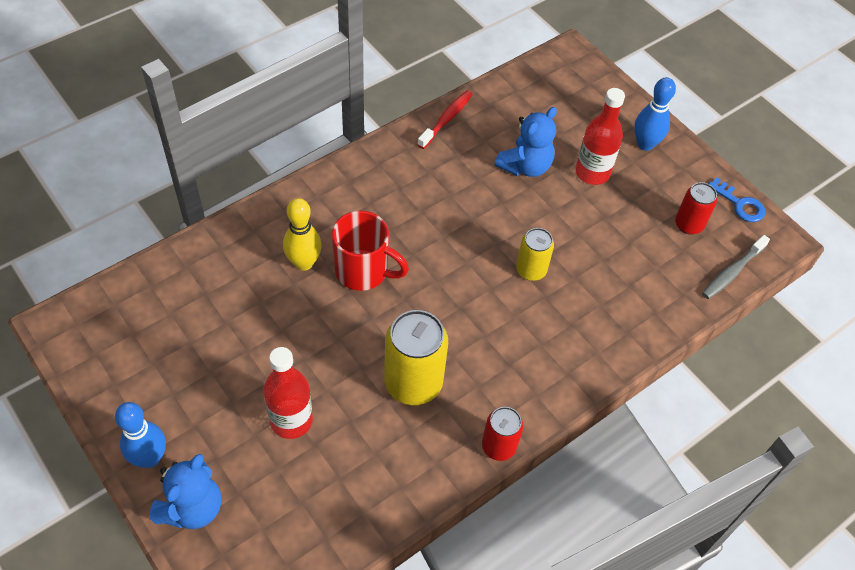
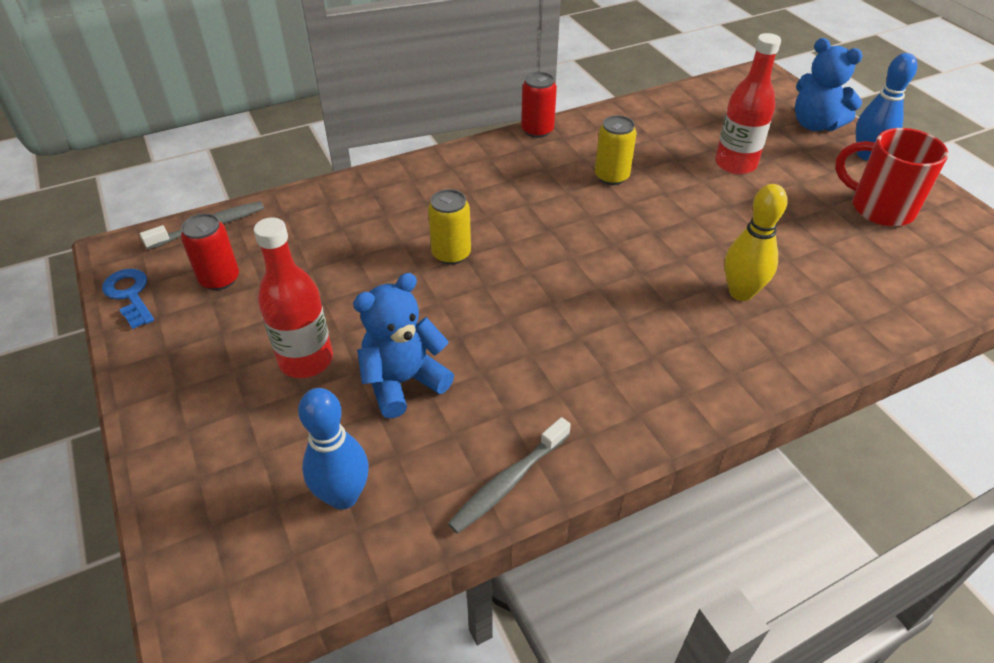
camera: 165 degrees left, 10 degrees down
blue teddy bear [149,454,221,529] -> blue teddy bear turned 90 degrees counterclockwise [795,38,863,131]
red mug [332,211,409,291] -> red mug moved to [835,128,949,227]
yellow can [384,310,448,405] -> yellow can [595,115,636,185], size x0.58
red toothbrush [417,90,473,149] -> grey toothbrush [448,417,571,534]
blue bowling pin [634,77,676,151] -> blue bowling pin moved to [298,388,369,510]

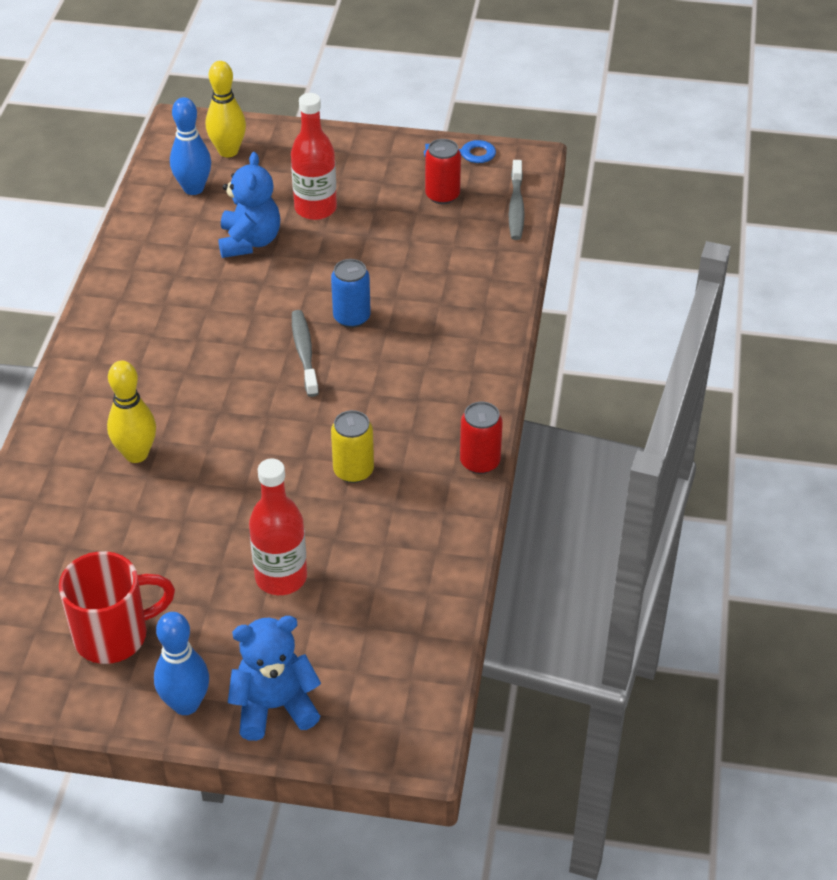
camera: 125 degrees right, 0 degrees up
yellow can [428,189,471,265] -> blue can [331,259,371,328]
grey toothbrush [448,417,571,534] -> grey toothbrush moved to [292,310,319,397]
none -> yellow bowling pin [206,61,246,157]

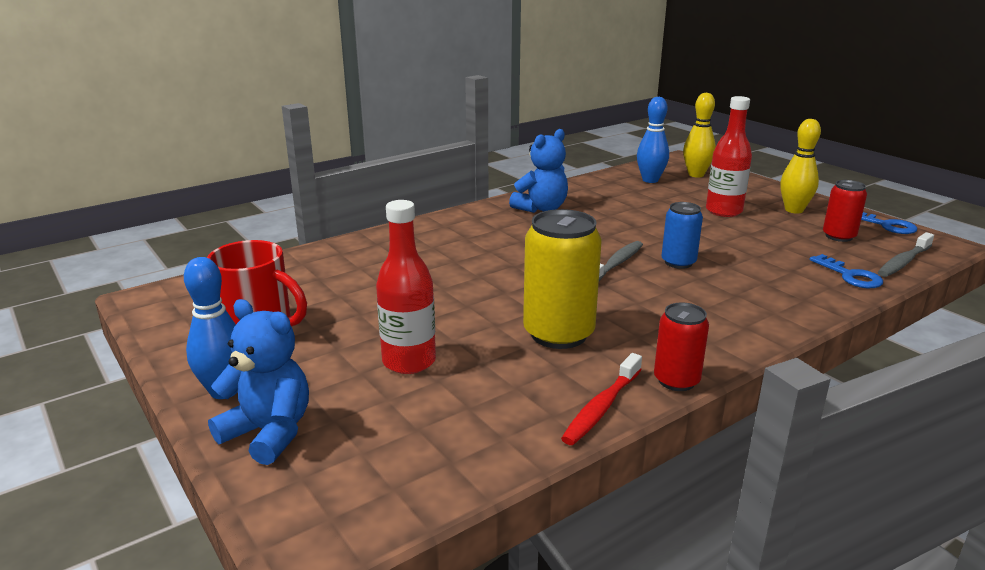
camera: 45 degrees right, 20 degrees down
yellow bowling pin [107,361,156,463] -> yellow bowling pin moved to [780,119,821,214]
blue teddy bear [218,152,280,258] -> blue teddy bear moved to [509,129,568,213]
yellow can [331,410,374,483] -> yellow can [523,209,602,349], size x1.71
none -> red toothbrush [561,353,642,445]
none -> blue key [810,254,883,288]

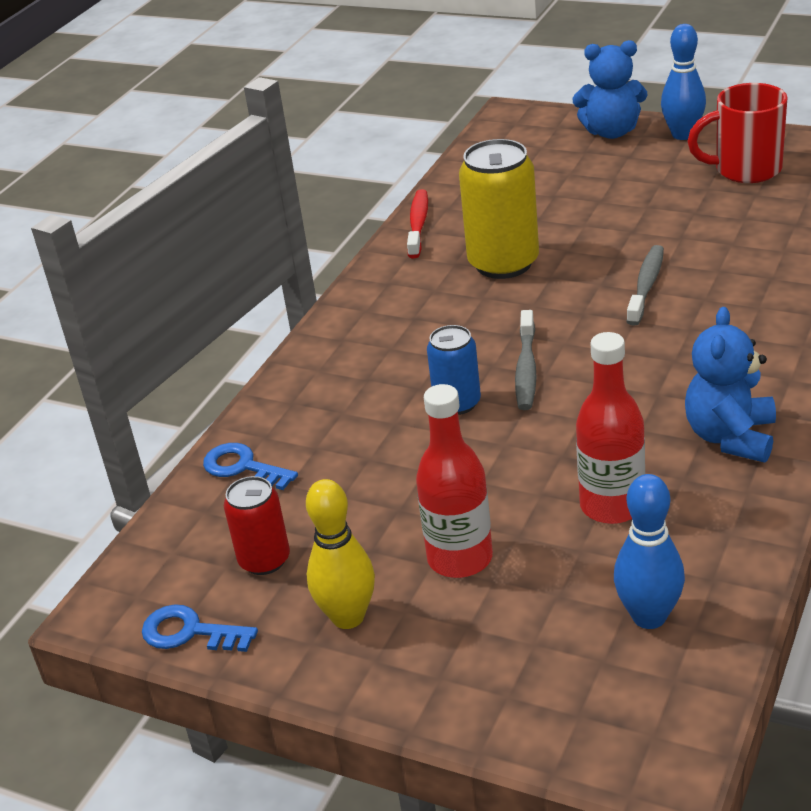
camera: 155 degrees right, 10 degrees up
red bottle [376,200,436,374] -> red bottle moved to [576,332,645,524]
red can [654,302,709,391] -> none
yellow bowling pin [683,93,716,177] -> none
grey toothbrush [878,232,934,277] -> grey toothbrush moved to [626,245,664,326]

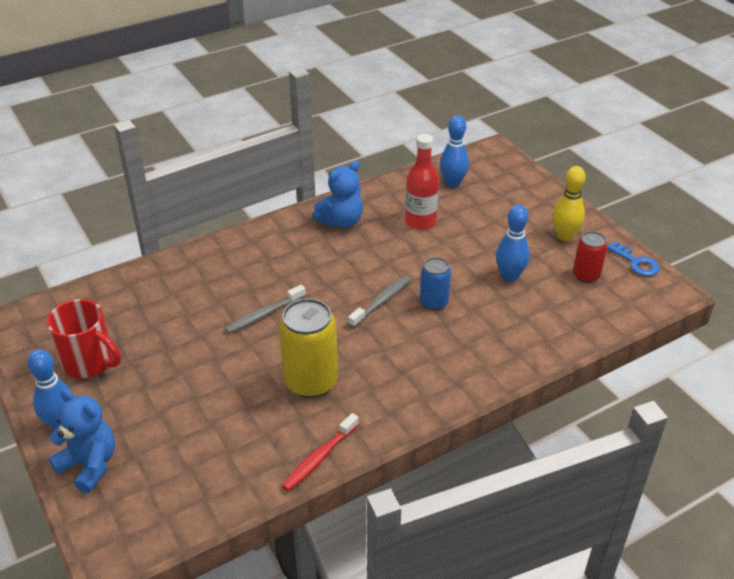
camera: 150 degrees left, 5 degrees up
blue key [203,443,298,490] -> none
red bottle [416,384,493,578] -> none
none -> blue bowling pin [496,205,530,282]

